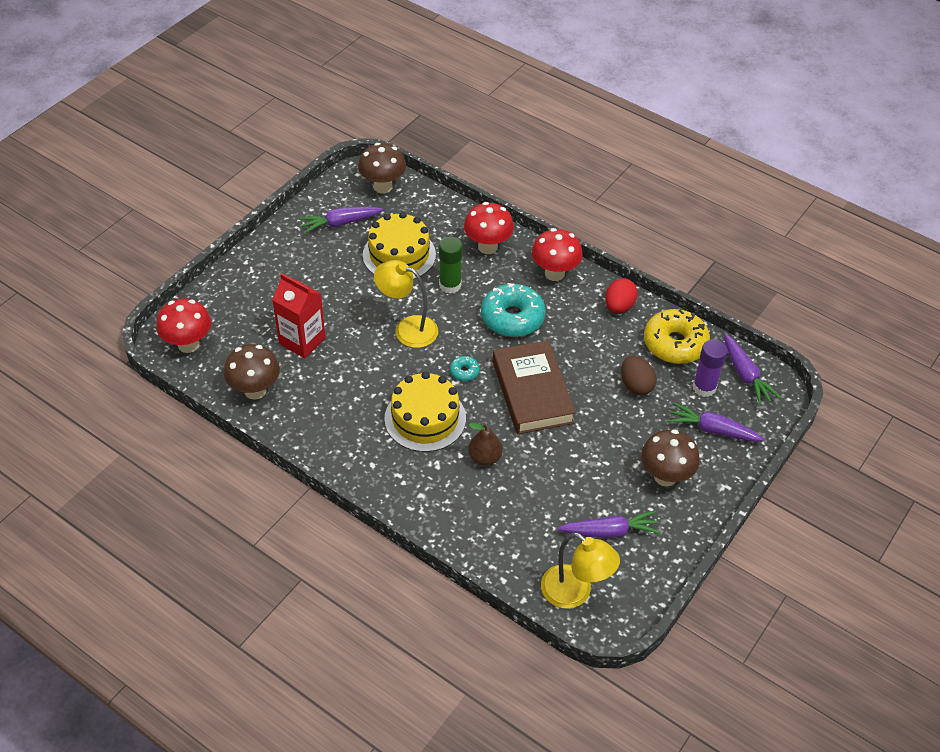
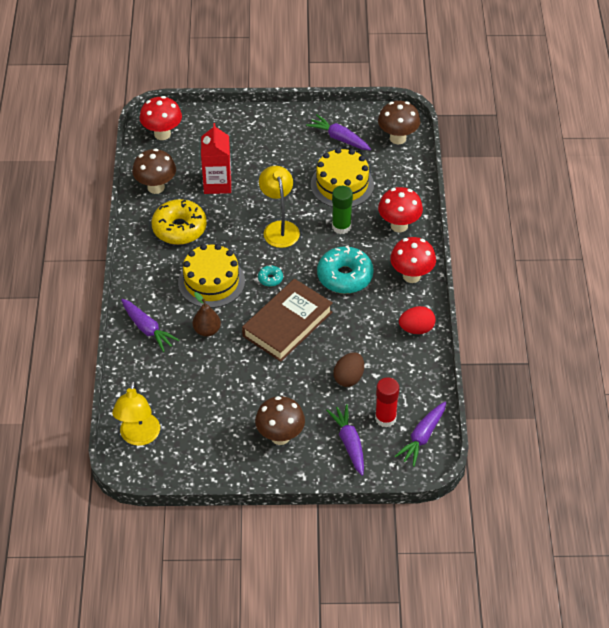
camera: 55 degrees right, 0 degrees up
purple carrot [558,510,661,538] -> purple carrot moved to [121,299,180,352]
yellow donut [644,309,710,364] -> yellow donut moved to [152,199,207,245]
purple glue stick [692,339,728,397] -> red glue stick [375,377,399,428]

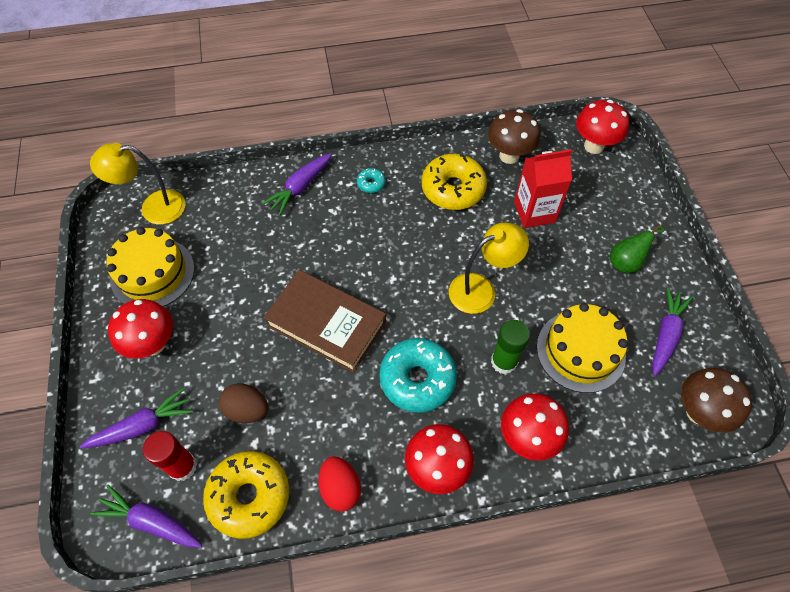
camera: 80 degrees right, 10 degrees up
yellow cake [178,244,245,308] -> yellow cake moved to [107,227,195,307]
brown pear [193,292,221,337] -> none
brown mushroom [255,396,305,445] -> red mushroom [108,299,173,358]
turquoise donut [258,265,283,287] -> turquoise donut moved to [357,168,386,193]
none -> yellow donut [203,451,289,539]
none -> green pear [610,224,666,273]

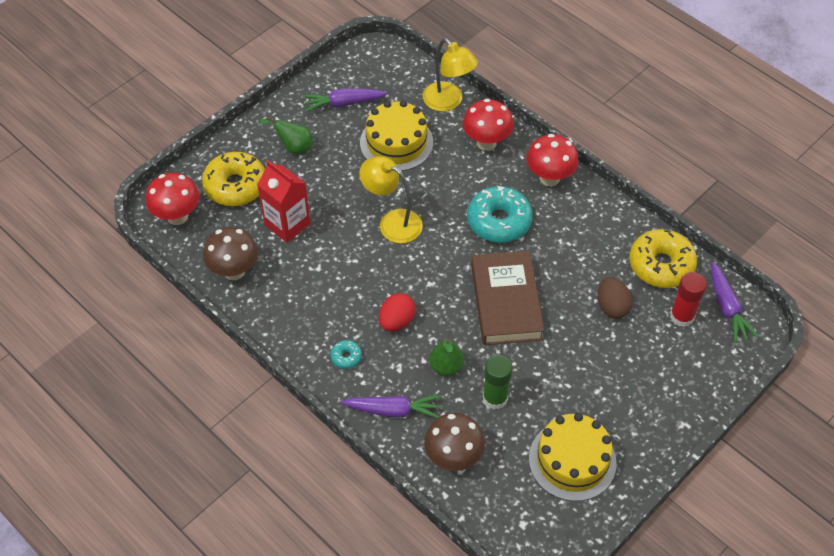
camera: 125 degrees left, 5 degrees down
purple carrot [80,387,193,448] -> none
yellow lamp [90,143,186,225] -> yellow lamp moved to [423,38,478,111]
red mushroom [108,299,173,358] -> none
red egg [318,456,361,512] -> red egg moved to [379,293,416,331]
yellow donut [422,154,487,210] -> yellow donut moved to [202,152,265,206]
green glue stick [491,320,530,374] -> green glue stick moved to [483,355,513,409]
brown mushroom [681,368,752,433] -> brown mushroom moved to [424,413,485,471]
none -> green pear [429,338,464,376]

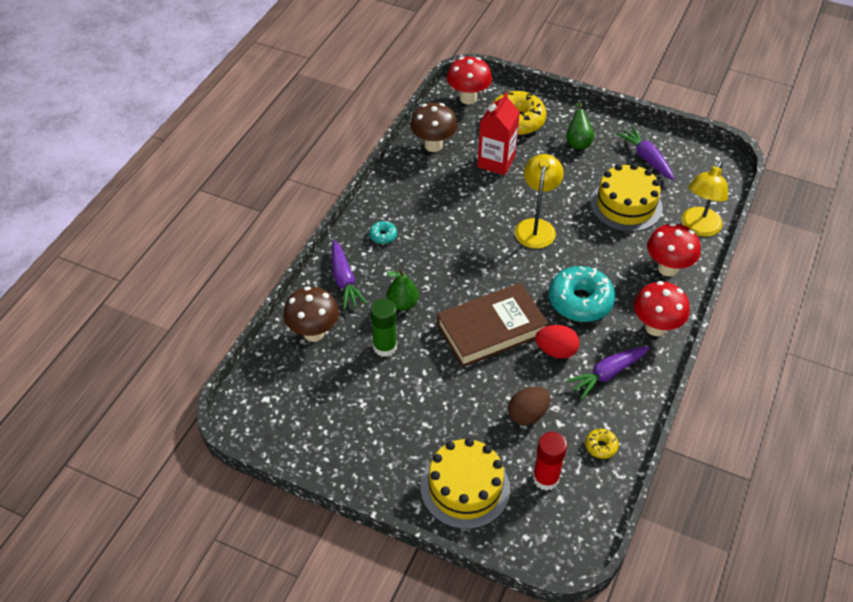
camera: 70 degrees right, 5 degrees down
red egg [379,293,416,331] -> red egg moved to [535,325,580,359]
yellow cake [529,413,617,501] -> yellow cake moved to [421,438,510,529]
yellow donut [629,229,697,288] -> yellow donut [585,429,619,459], size x0.45
purple carrot [711,262,759,343] -> purple carrot moved to [566,346,650,399]

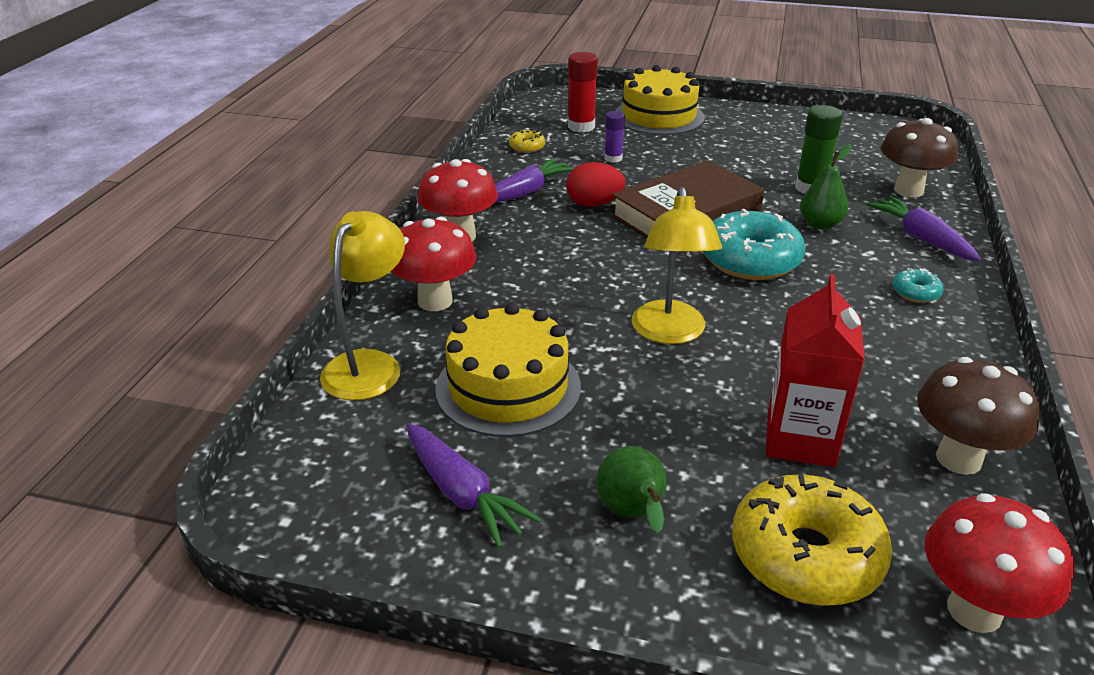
camera: 170 degrees right, 15 degrees down
brown egg [508,387,551,425] -> purple glue stick [604,111,625,163]
turquoise donut [549,266,615,322] -> turquoise donut moved to [703,209,805,280]

